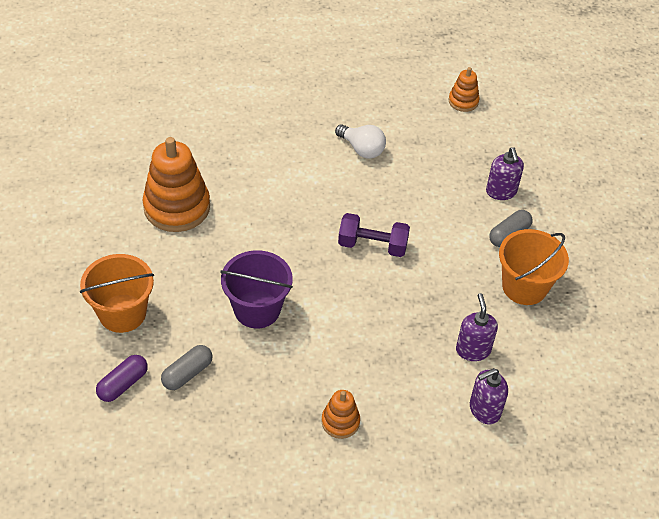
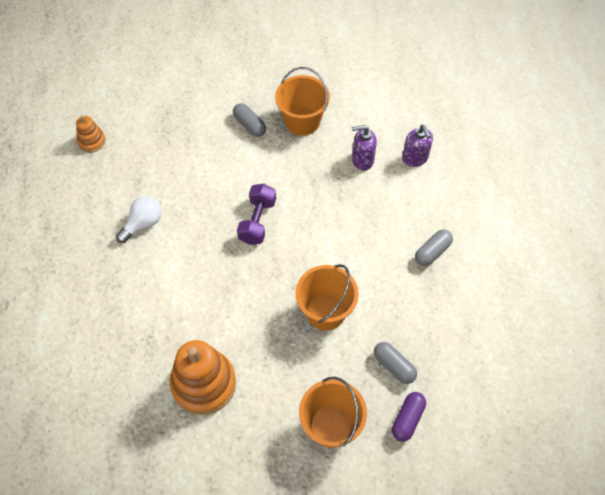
camera: 85 degrees left, 10 degrees up
purple capsule [96,355,148,402] -> purple capsule turned 75 degrees clockwise [392,392,426,442]
purple bucket [220,250,293,329] -> orange bucket [296,264,359,330]
orange stacking toy [321,390,360,439] -> grey capsule [415,229,453,266]
purple soap dispenser [486,147,524,200] -> none

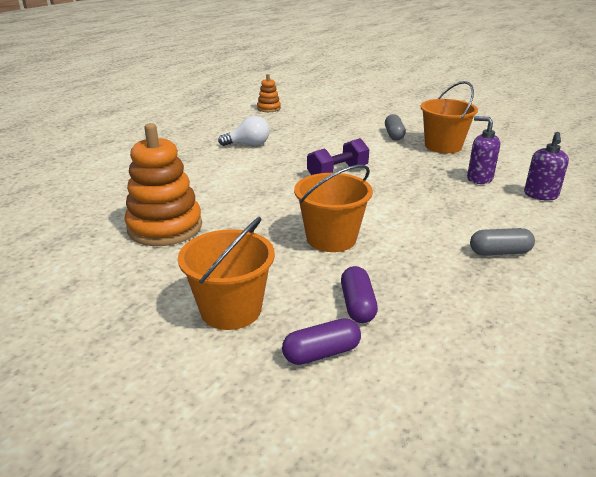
camera: 40 degrees right, 30 degrees down
grey capsule [374,342,417,384] -> purple capsule [341,266,378,323]

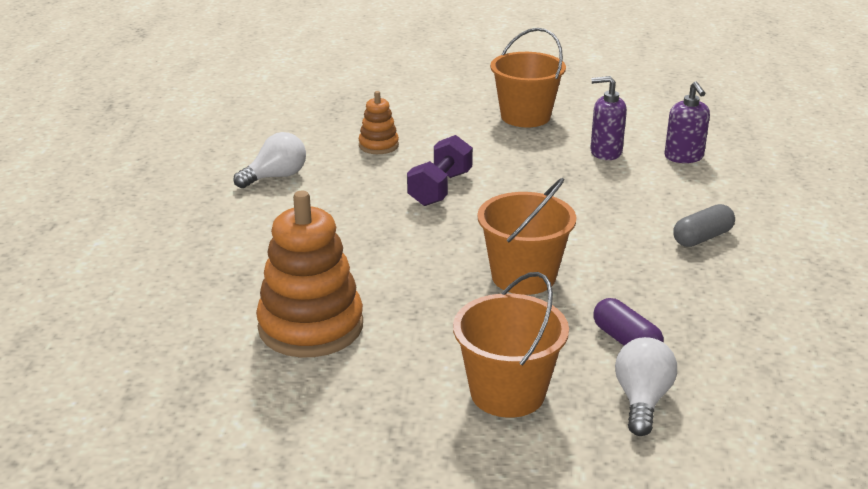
camera: 30 degrees left, 0 degrees up
orange stacking toy [257,74,281,112] -> orange stacking toy moved to [359,91,399,154]
purple capsule [282,318,361,365] -> white light bulb [615,337,677,436]
grey capsule [385,114,406,141] -> none

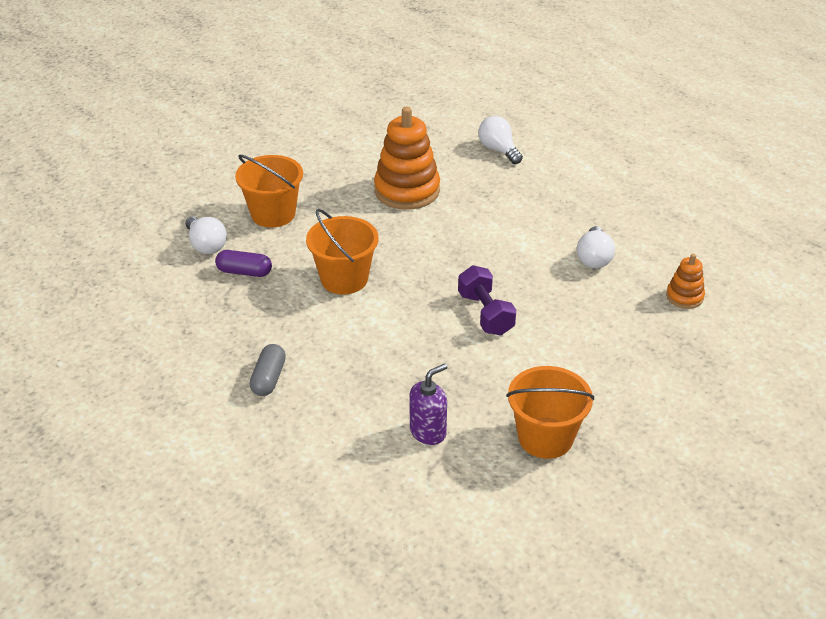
camera: 135 degrees right, 10 degrees up
orange stacking toy [359,91,399,154] -> orange stacking toy moved to [666,254,705,309]
purple soap dispenser [665,81,710,163] -> none
none -> white light bulb [478,116,523,164]

